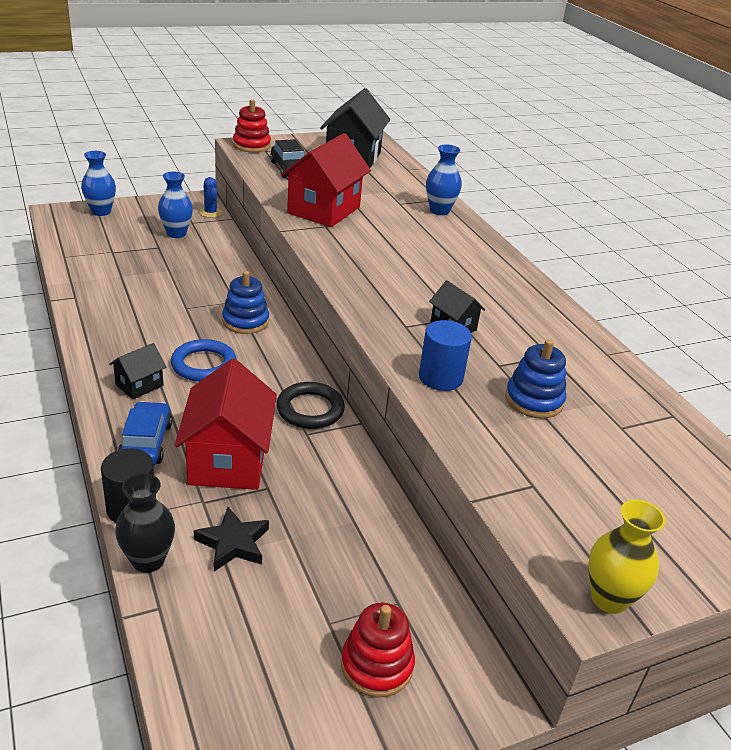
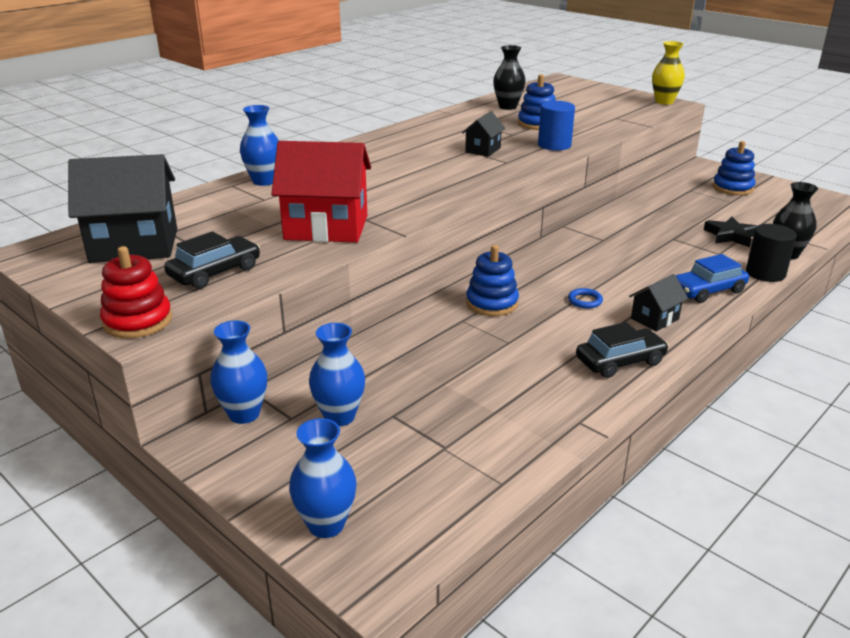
camera: 110 degrees left, 5 degrees down
black house [109,343,166,399] -> black house turned 60 degrees counterclockwise [629,274,688,331]
blue ring [171,339,236,382] -> blue ring [568,288,603,308], size x0.52
red house [175,358,277,490] -> none
blue cactus [200,177,222,218] -> blue vase [210,320,267,424]
black ring [276,382,345,429] -> none
red stacking toy [341,603,415,697] -> blue stacking toy [713,141,755,195]
none -> black vase [493,45,525,110]
none -> black car [576,322,669,378]

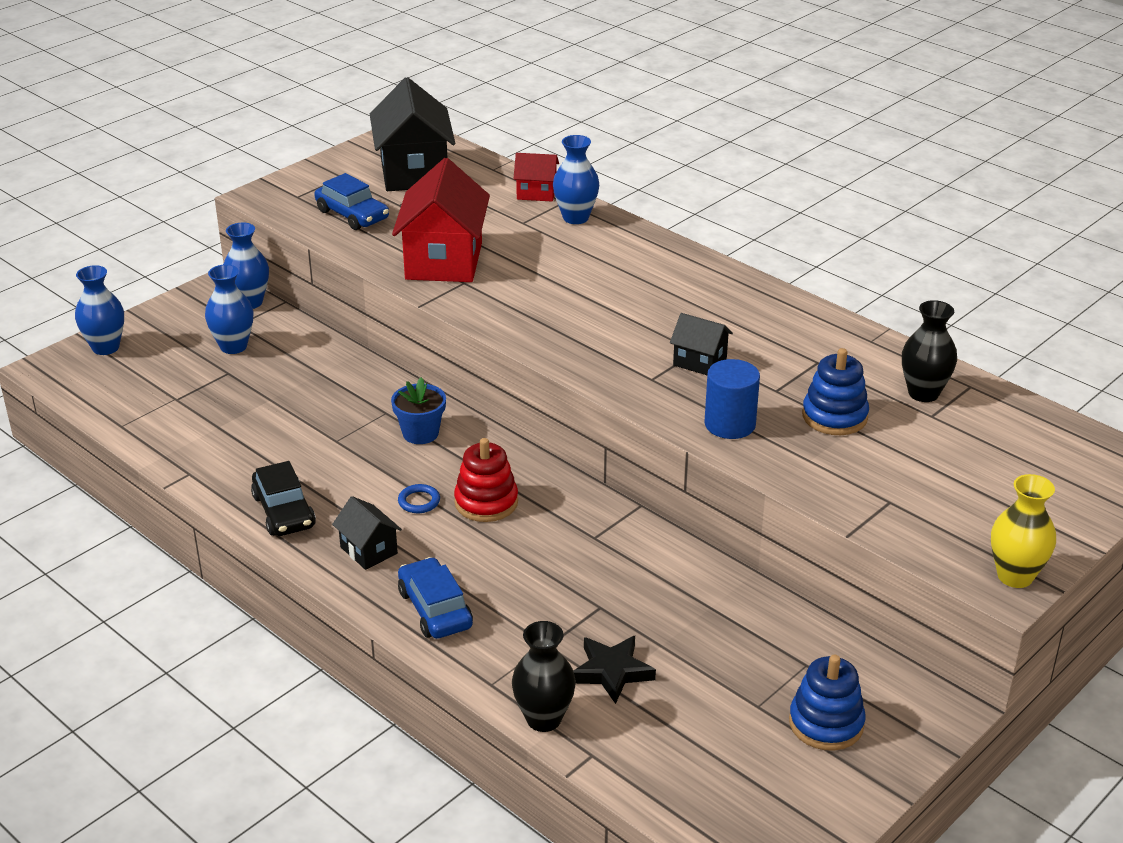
camera: 90 degrees right, 5 degrees up
red stacking toy [100,246,172,338] -> red stacking toy moved to [454,438,518,522]
black car [164,231,260,289] -> blue car [314,173,389,230]
blue stacking toy [466,245,519,316] -> blue flower pot [391,377,446,444]
black cylinder [746,224,797,282] -> none
none -> red house [513,153,559,201]

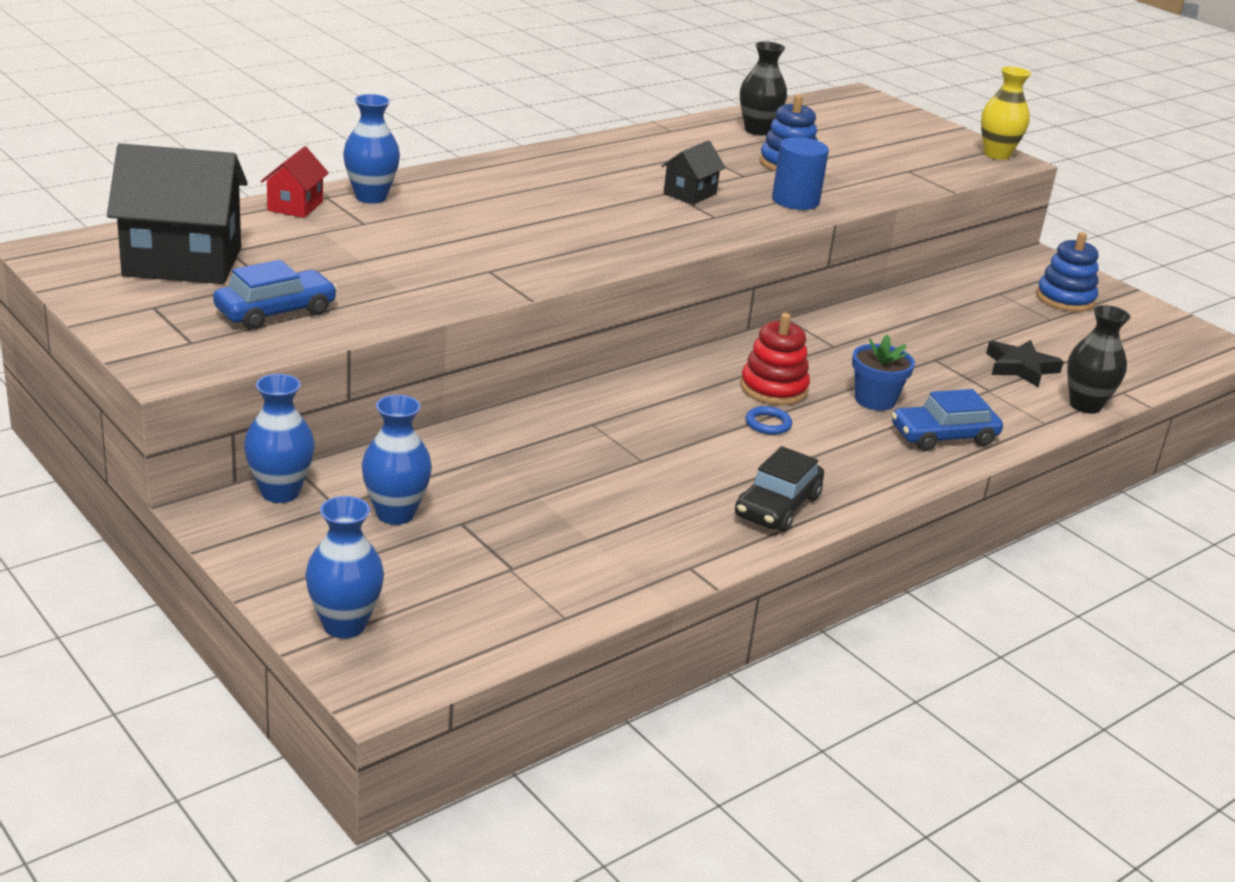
camera: 85 degrees left, 5 degrees down
black car [251,461,316,536] -> black car turned 135 degrees clockwise [735,446,824,532]
black house [332,496,402,570] -> none
blue flower pot [391,377,446,444] -> blue flower pot moved to [852,334,915,411]
red house [392,158,490,282] -> none

